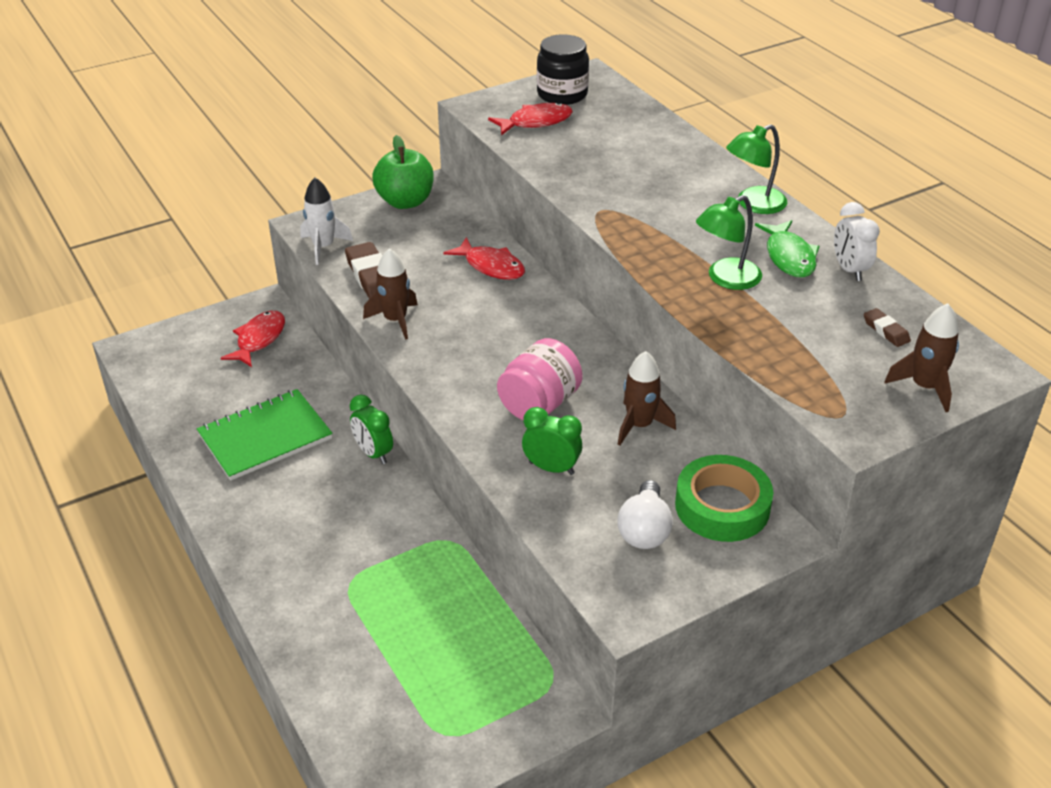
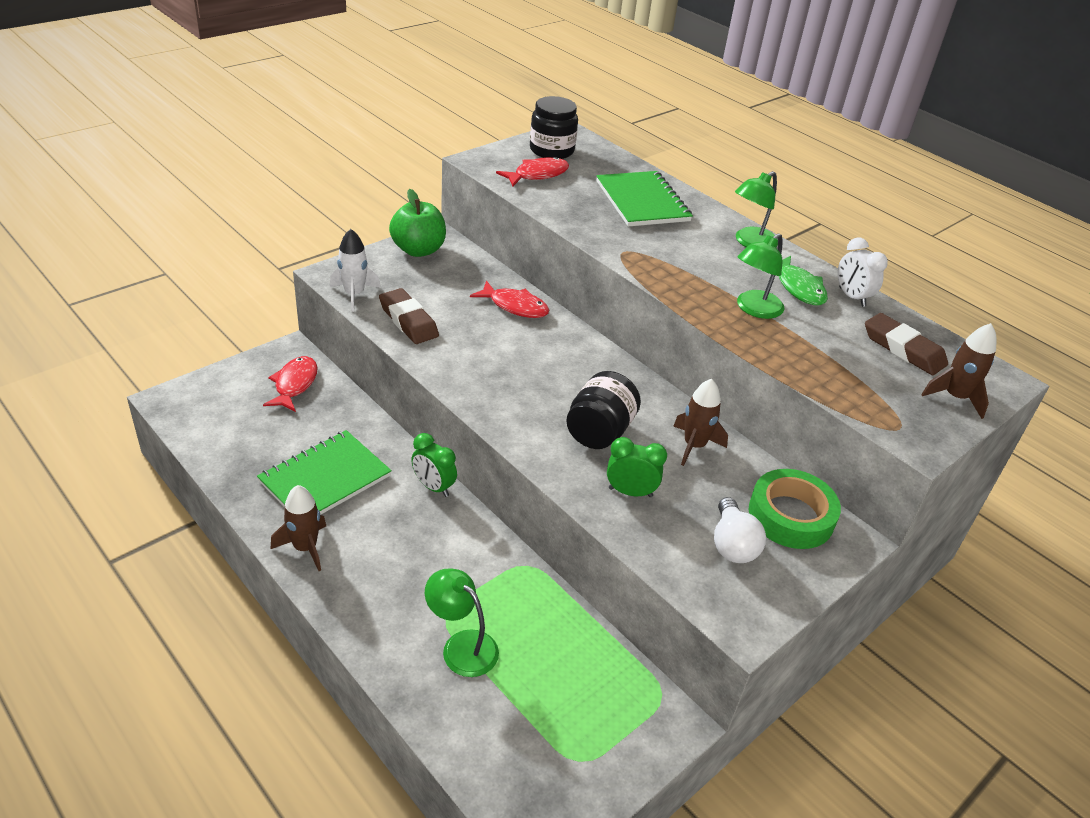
camera: 15 degrees left, 0 degrees up
brown rocket [363,248,418,340] -> brown rocket moved to [271,485,326,571]
pink jar [497,338,583,420] -> black jar [566,371,641,449]
brown eraser [864,308,911,347] -> brown eraser [865,313,948,375], size x1.88
none -> green lamp [425,569,499,677]
none -> green notebook [596,171,693,226]

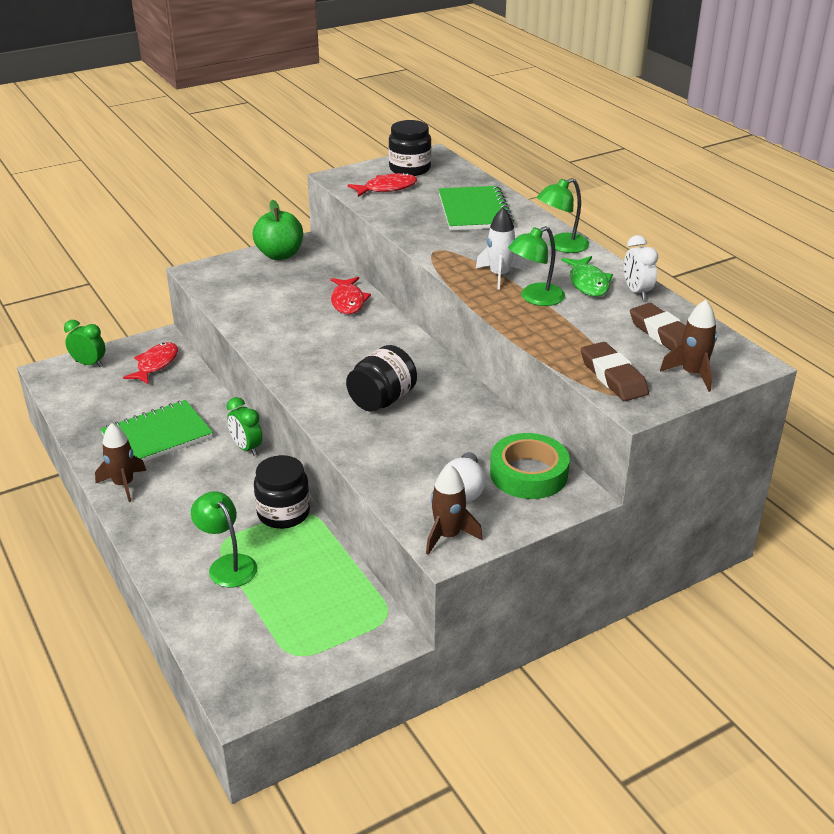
camera: 15 degrees right, 5 degrees down
white rocket [330,229,381,312] -> white rocket moved to [476,208,525,290]
brown eraser [379,288,439,344] -> brown eraser moved to [581,342,649,401]
red fish [470,280,549,318] -> red fish turned 45 degrees clockwise [331,277,371,314]
green clock [607,437,667,497] -> green clock moved to [64,320,105,368]
brown rocket [673,379,728,466] -> brown rocket moved to [426,465,483,555]
none -> black jar [254,455,310,529]

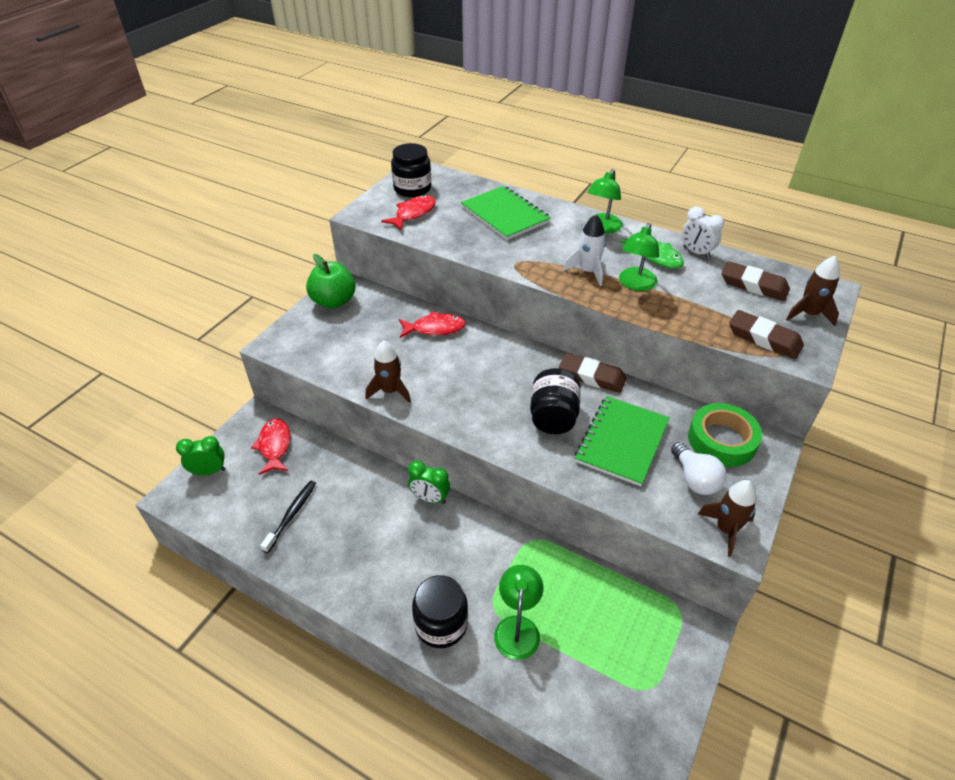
camera: 30 degrees left, 10 degrees up
brown rocket [95,423,146,502] -> brown rocket moved to [366,340,411,403]
green notebook [100,400,213,462] -> green notebook moved to [575,396,670,486]
green lamp [191,491,257,587] -> green lamp turned 75 degrees clockwise [494,565,544,660]
black jar [254,455,310,529] -> black jar moved to [412,575,468,648]
red fish [331,277,371,314] -> red fish turned 60 degrees counterclockwise [399,311,466,338]
none -> black toothbrush [260,481,316,553]
none -> brown eraser [559,353,627,393]

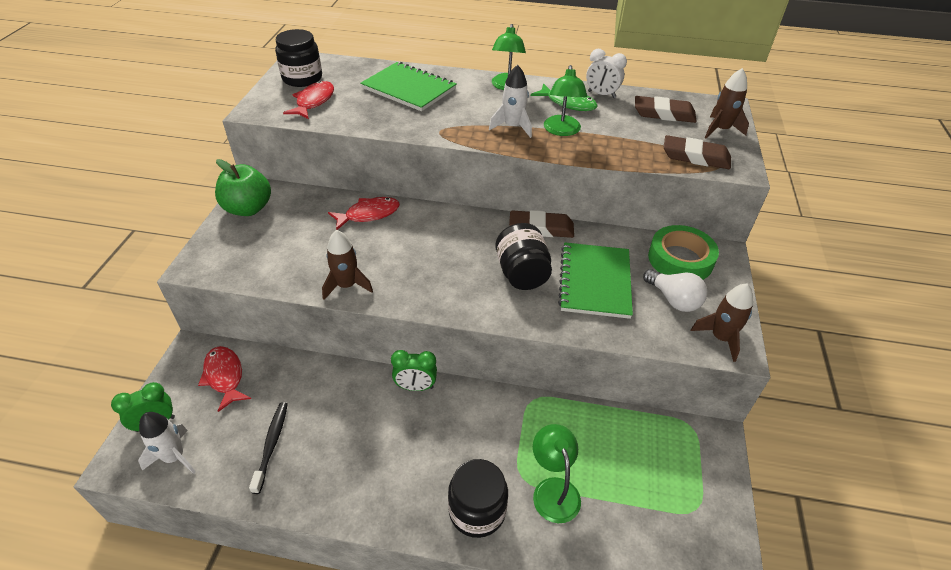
camera: 20 degrees left, 0 degrees up
none -> white rocket [138,412,196,474]

